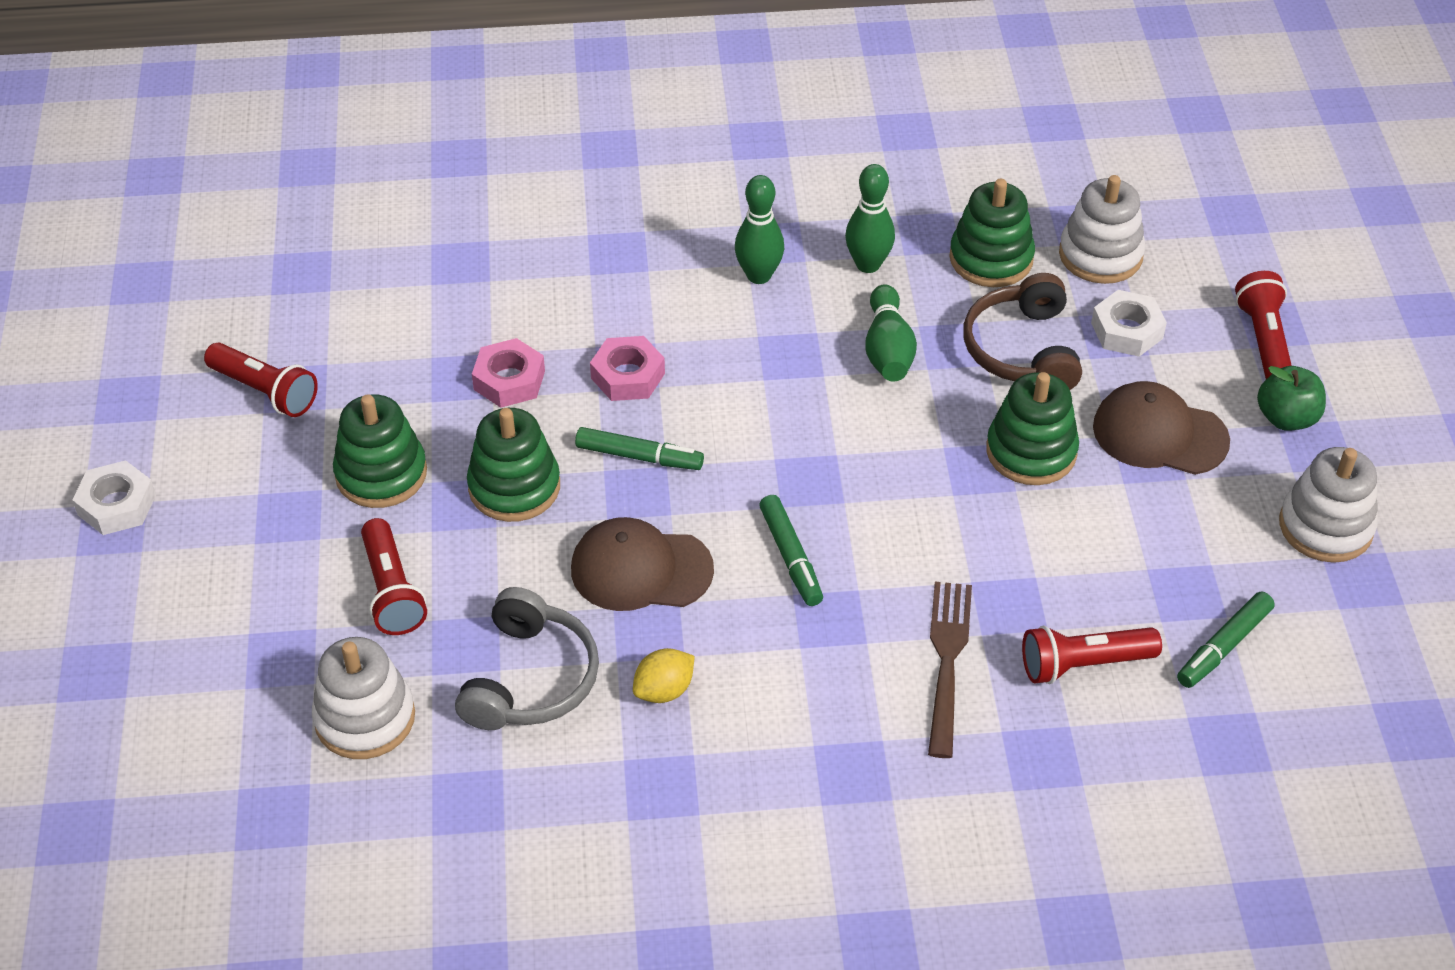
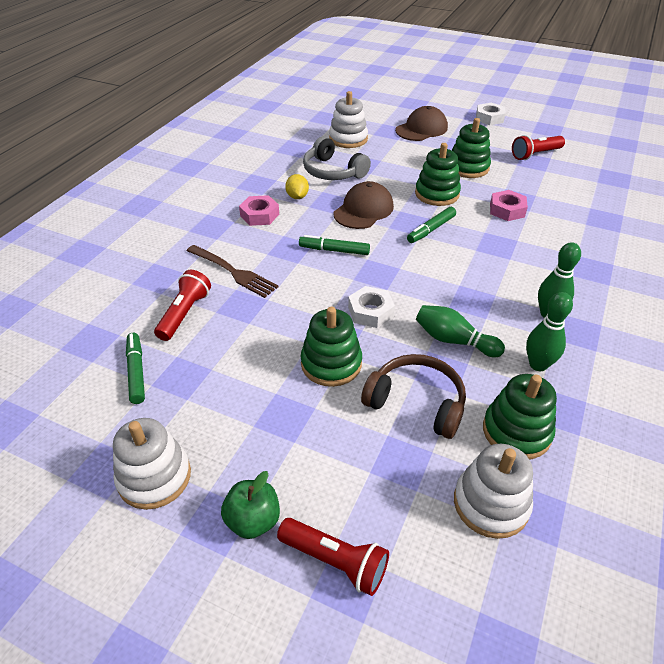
camera: 120 degrees right, 5 degrees down
red flashlight [361,518,427,635] -> none
pink nut [590,336,665,401] -> pink nut moved to [239,195,279,226]
white nut [1091,290,1167,357] -> white nut moved to [348,286,395,328]
brown cap [1093,381,1230,475] -> brown cap moved to [395,106,448,141]

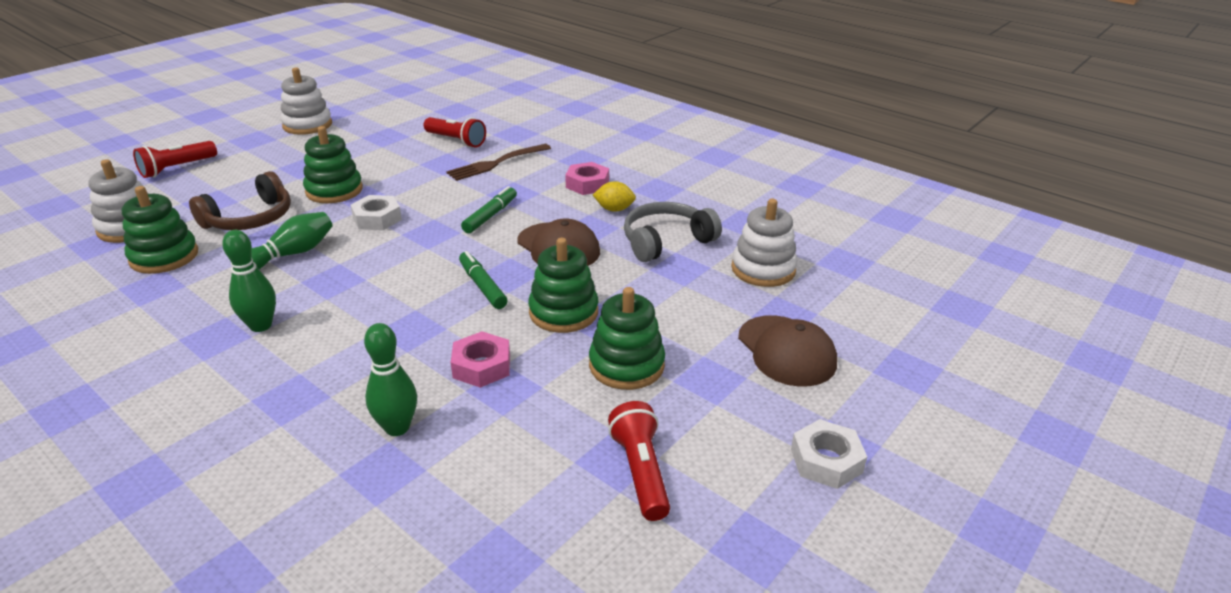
camera: 105 degrees right, 10 degrees down
green marker [126,333,145,404] -> none
green apple [221,471,280,539] -> none
green bowling pin [526,292,573,371] -> green bowling pin moved to [364,323,417,436]

